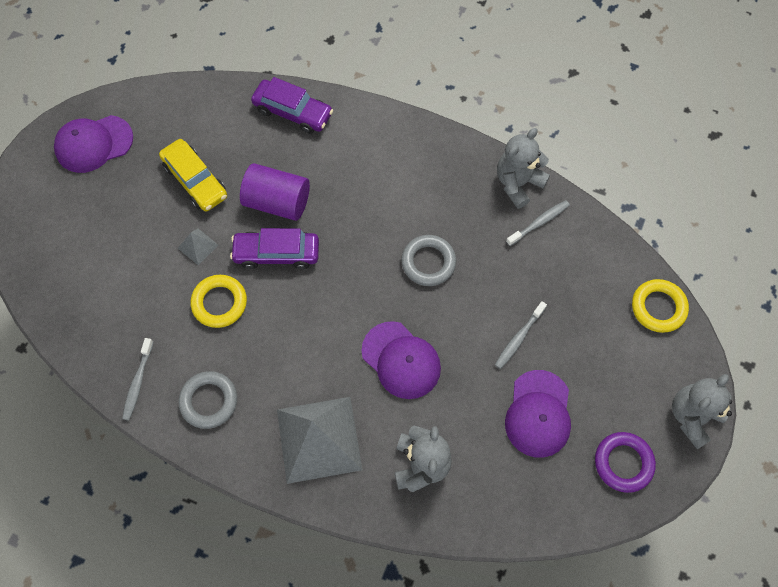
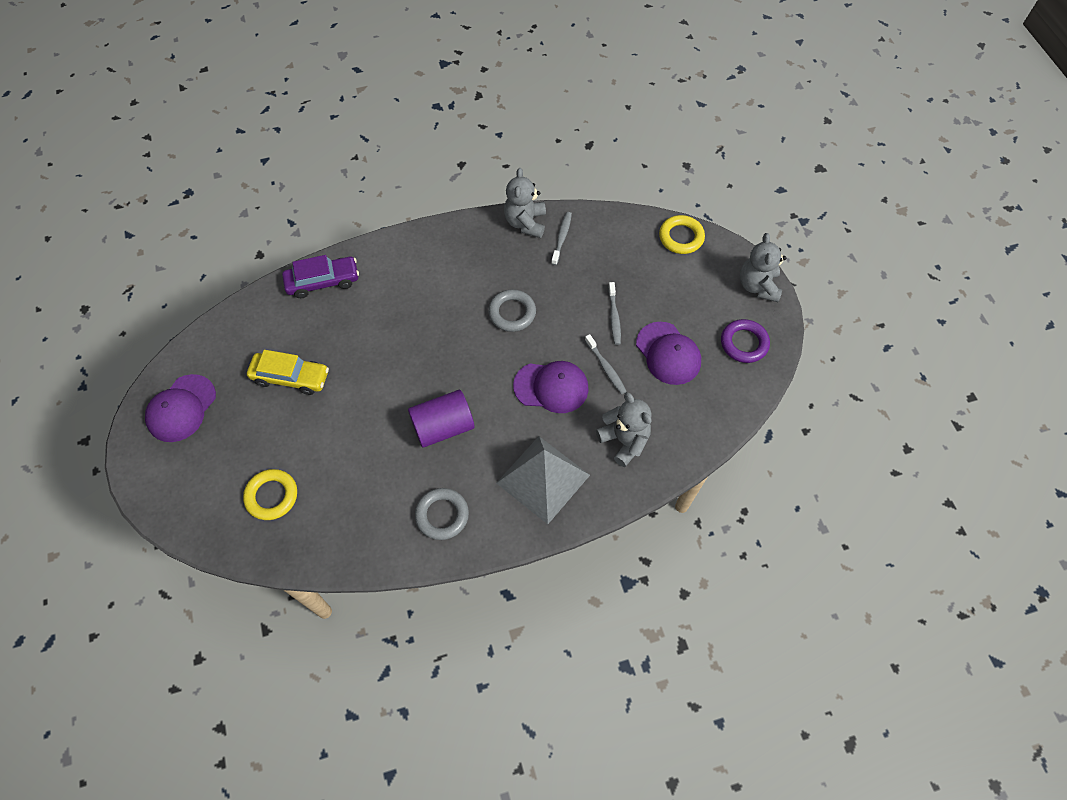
camera: 40 degrees left, 5 degrees down
grey toothbrush [122,338,154,421] -> grey toothbrush moved to [585,334,627,394]
grey pyramid [178,228,218,265] -> none
yellow ring [191,275,247,328] -> yellow ring moved to [243,469,297,520]
purple car [230,228,319,269] -> none
purple cylinder [240,163,310,221] -> purple cylinder moved to [408,390,475,448]

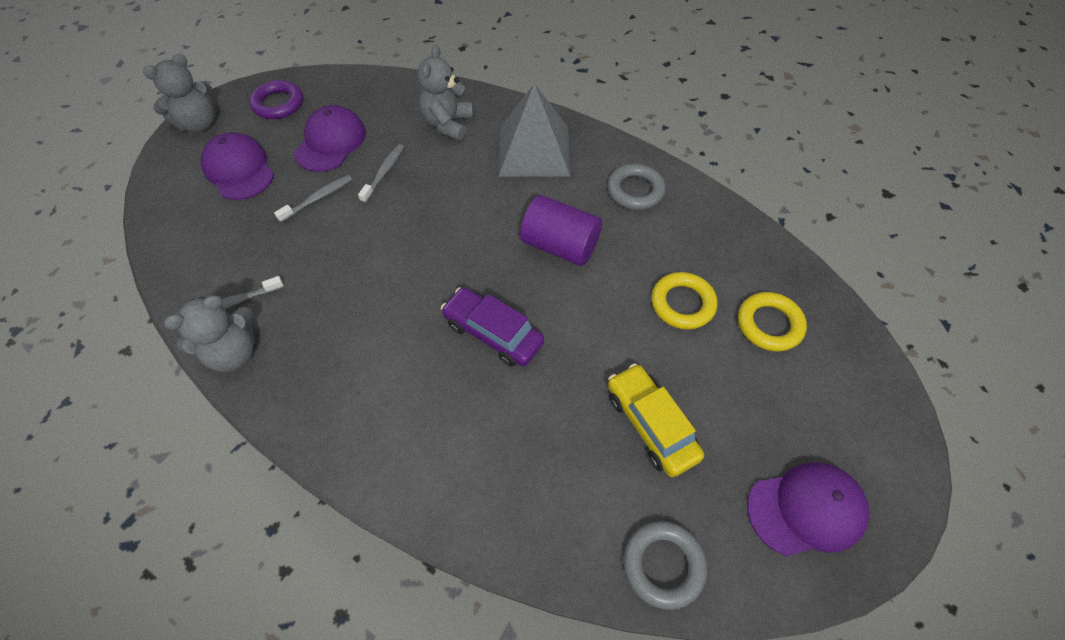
camera: 130 degrees left, 5 degrees down
purple car [282,255,359,298] -> purple car moved to [441,287,545,367]
grey ring [488,289,536,332] -> grey ring moved to [623,521,707,610]
purple cap [513,361,589,413] -> purple cap moved to [201,132,274,200]
yellow ring [659,215,705,254] -> yellow ring moved to [651,272,717,329]

